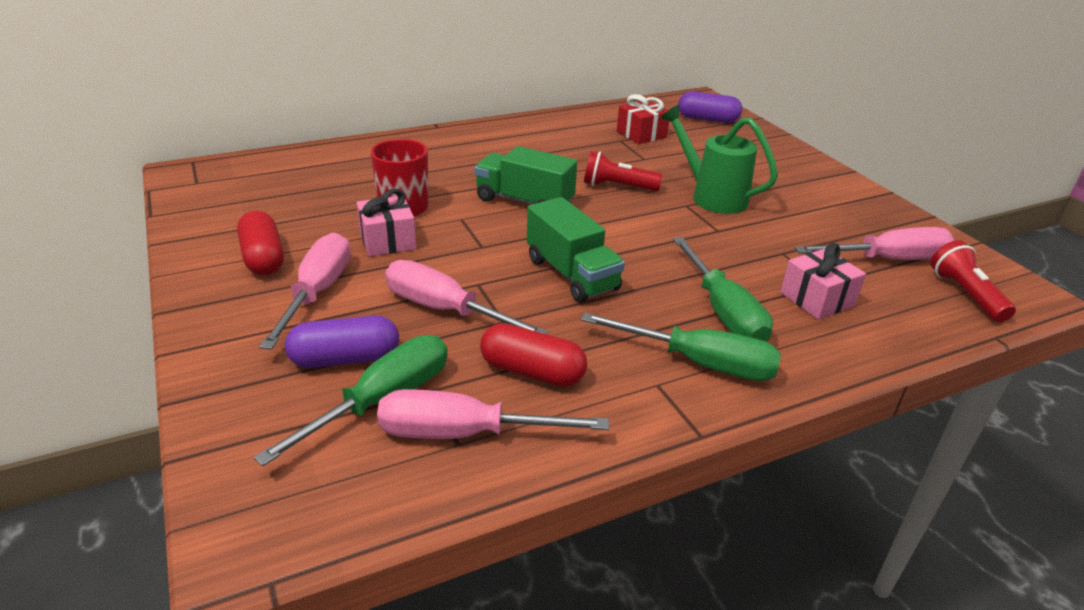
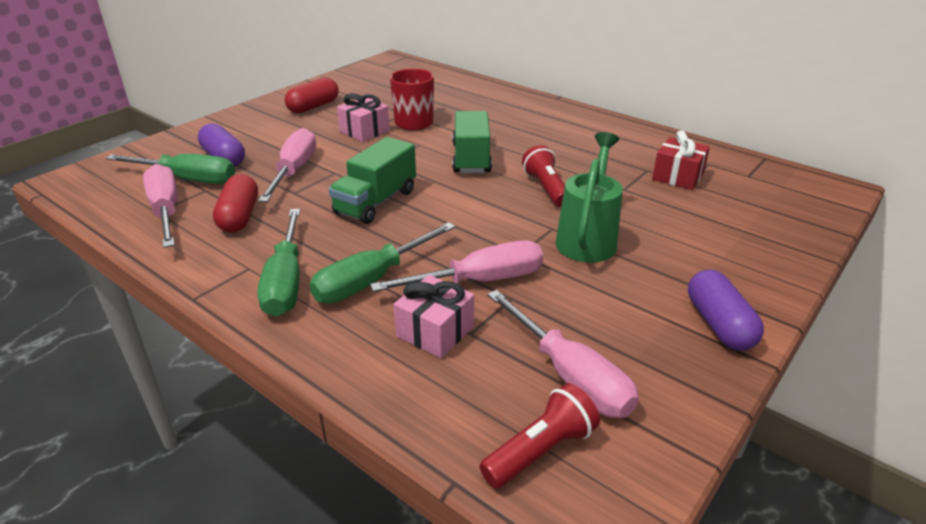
camera: 65 degrees right, 0 degrees up
pink screwdriver [259,232,351,350] -> pink screwdriver moved to [370,240,543,292]
purple capsule [678,91,742,123] -> purple capsule moved to [688,269,764,350]

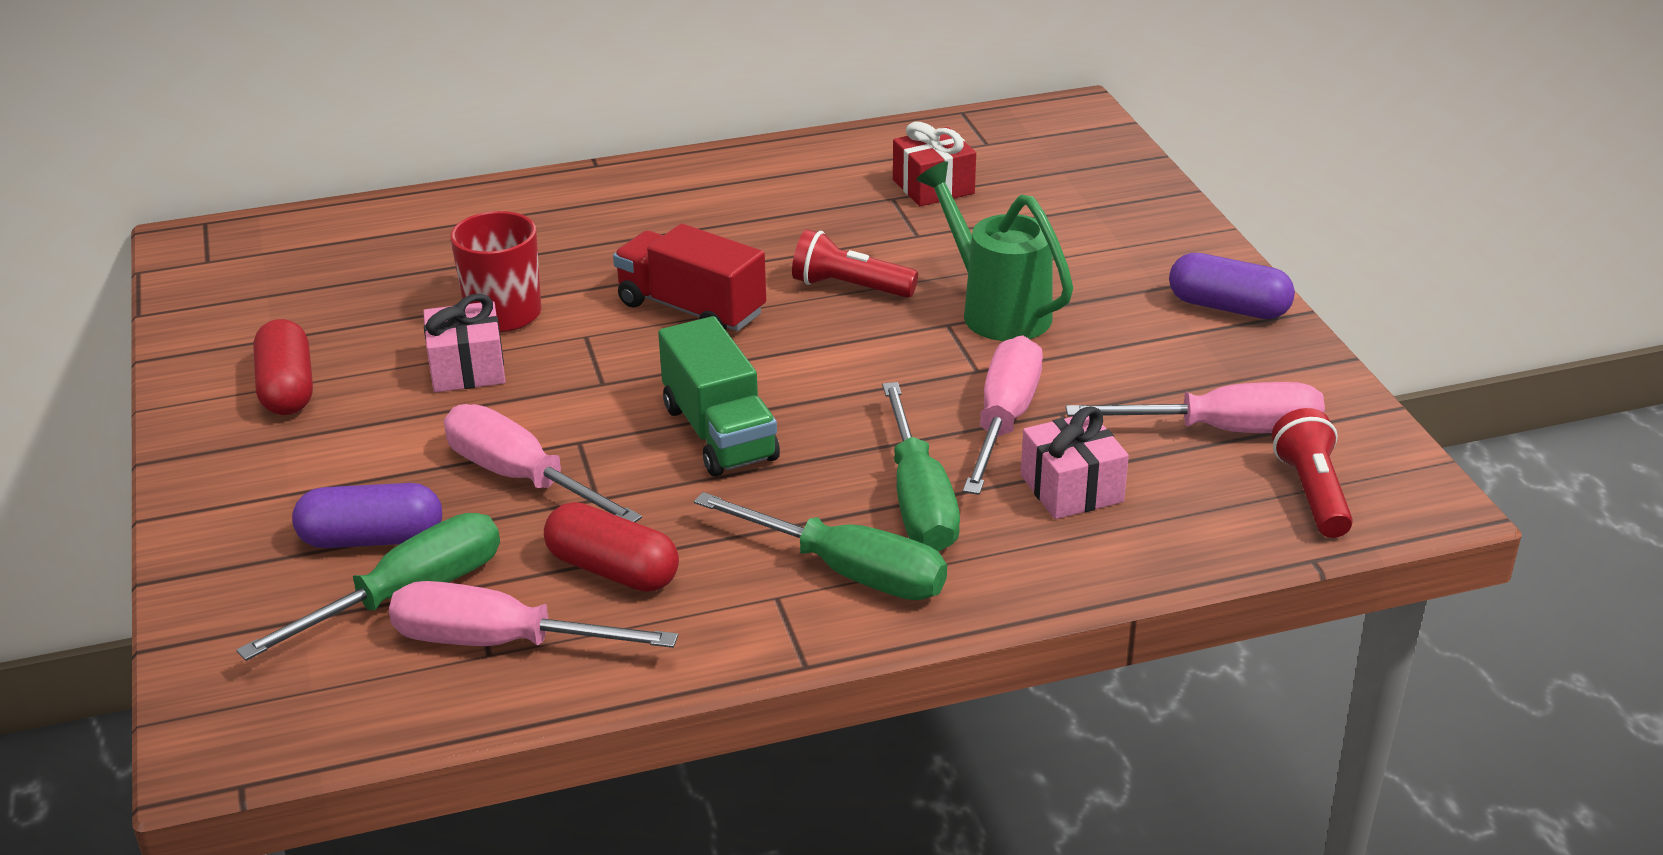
camera: 55 degrees left, 0 degrees up
green truck [452,111,492,173] -> red truck [613,224,766,331]

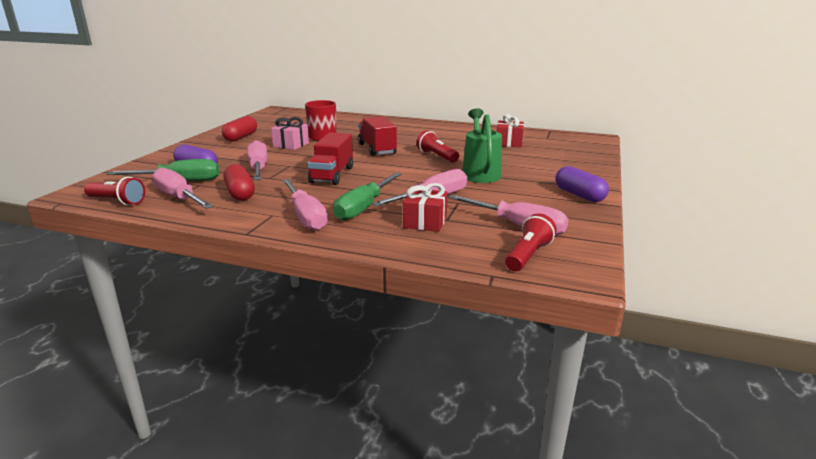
camera: 35 degrees right, 10 degrees down
green truck [658,316,780,476] -> red truck [307,133,353,185]
green screwdriver [694,492,947,600] -> pink screwdriver [282,179,328,231]
pink gift [1021,406,1129,519] -> red gift [403,183,448,232]
none -> red flashlight [84,177,145,206]

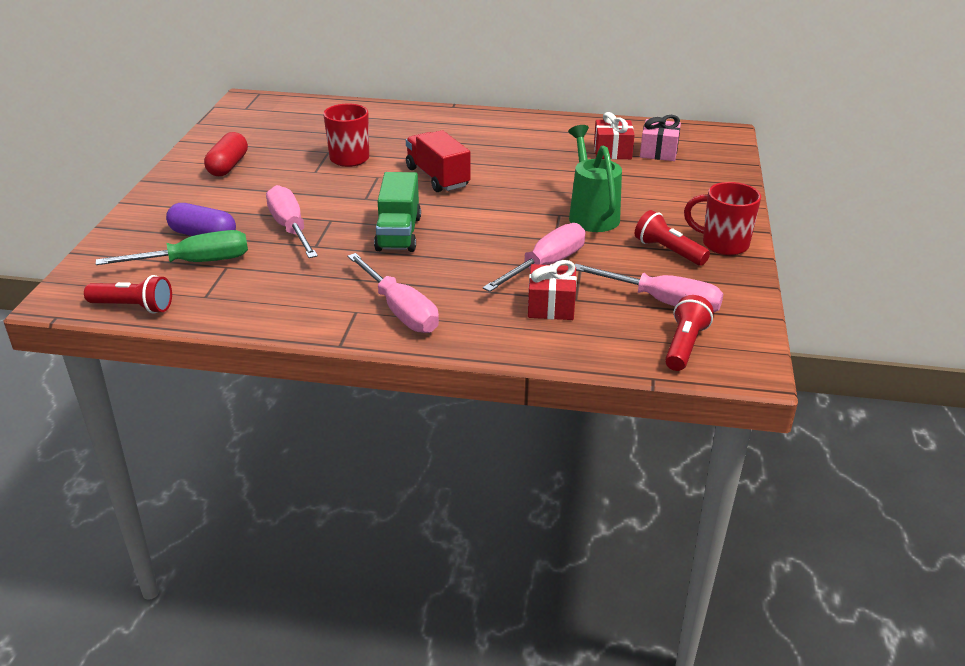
camera: 10 degrees left, 10 degrees up
pink screwdriver [152,167,213,209] -> none
red capsule [223,164,255,201] -> none
pink gift [271,117,309,150] -> pink gift moved to [640,115,681,161]
red truck [307,133,353,185] -> green truck [374,172,421,252]
green screwdriver [333,172,402,221] -> none
red flashlight [416,130,459,163] -> red flashlight moved to [635,210,710,266]
purple capsule [556,166,609,202] -> red mug [684,182,761,255]

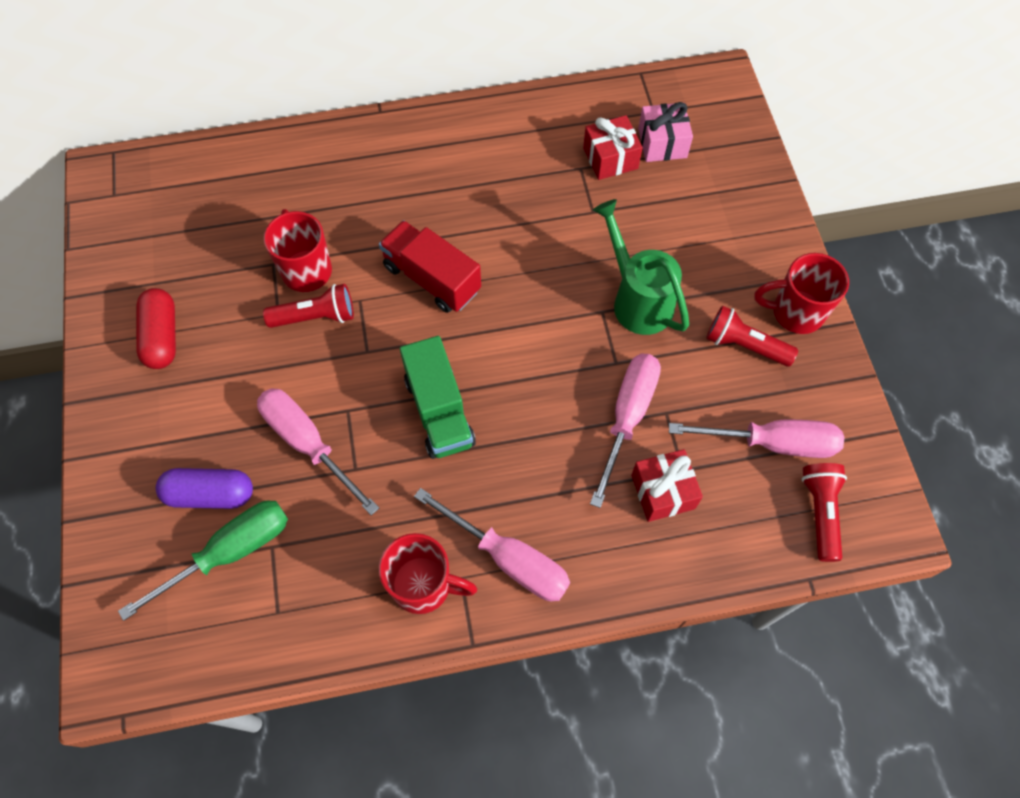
camera: 20 degrees left, 30 degrees up
red flashlight [84,275,172,314] -> red flashlight moved to [263,284,354,328]
none -> red mug [379,533,477,614]

